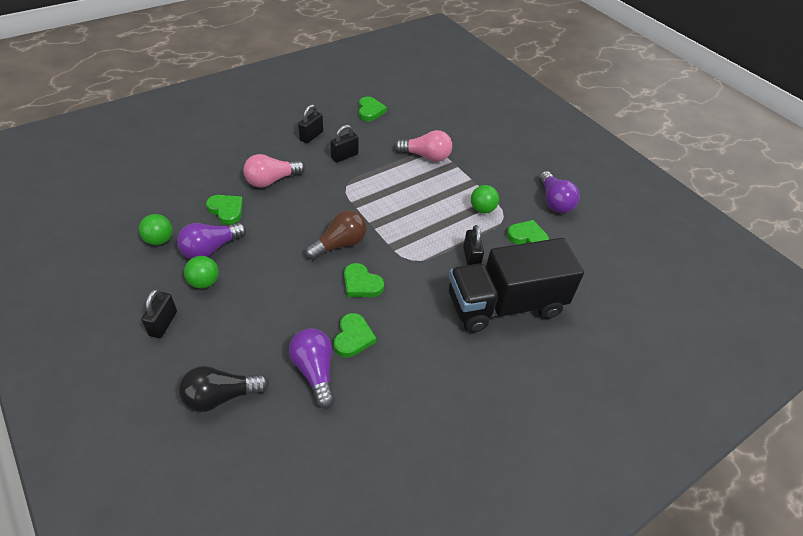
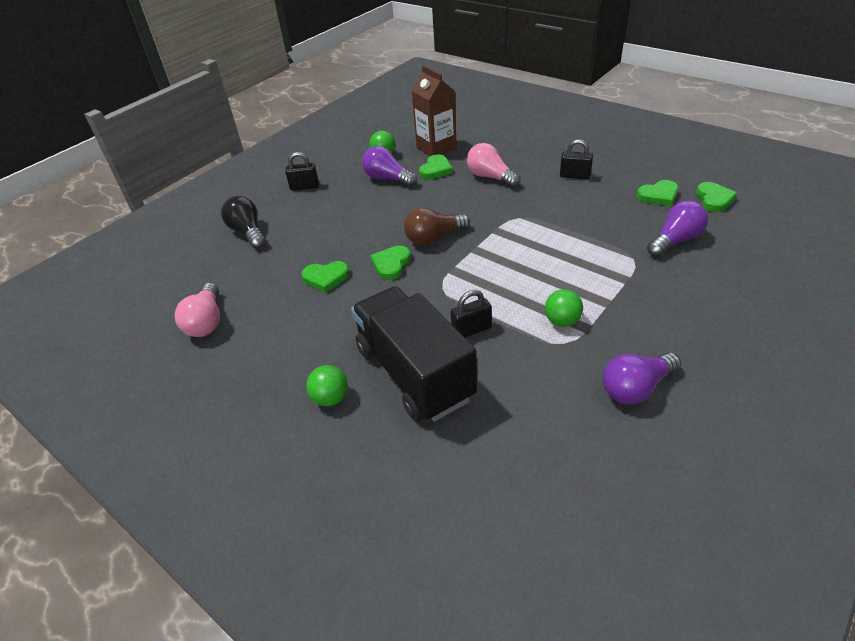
camera: 80 degrees right, 5 degrees down
green ball [184,256,219,289] -> green ball moved to [306,365,348,406]
purple light bulb [289,328,335,408] -> purple light bulb moved to [647,201,708,257]
brown light bulb [305,210,367,260] -> brown light bulb turned 120 degrees clockwise [404,207,470,245]
black padlock [330,125,359,163] -> none
pink light bulb [394,130,452,162] -> pink light bulb moved to [175,283,220,337]
green heart [507,220,549,244] -> green heart moved to [696,182,737,212]
none -> brown carton [411,65,457,156]

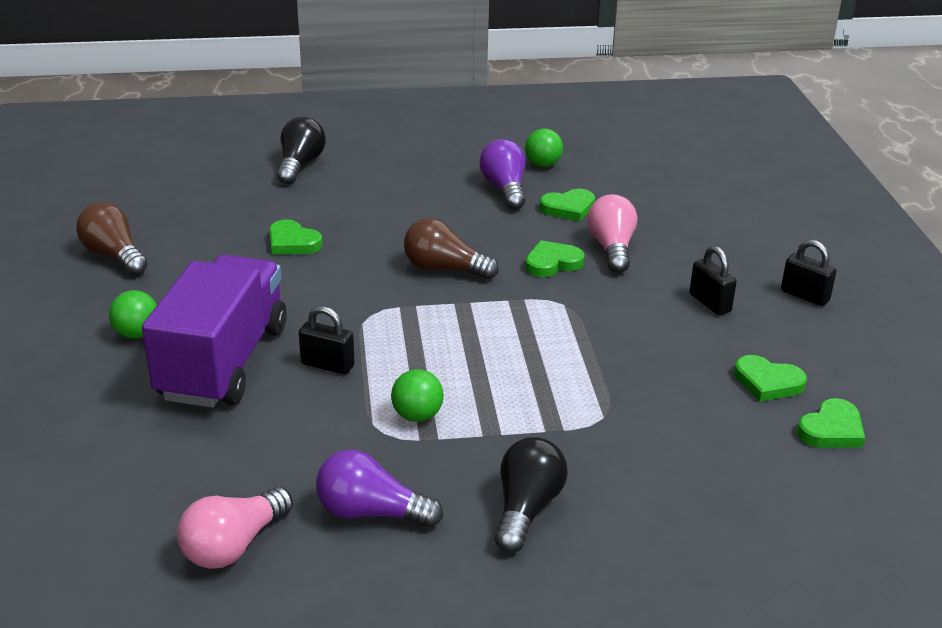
camera: 40 degrees right, 10 degrees down
pink light bulb [175,283,220,337] -> pink light bulb moved to [177,487,293,569]
black padlock [285,152,319,191] -> black padlock moved to [781,240,836,306]
black truck [351,286,477,421] -> purple truck [142,255,287,408]
green heart [371,246,411,280] -> green heart moved to [525,240,585,277]
brown carton [411,65,457,156] -> none
purple light bulb [647,201,708,257] -> none
none -> brown light bulb [76,202,148,276]
none -> black light bulb [495,437,568,553]

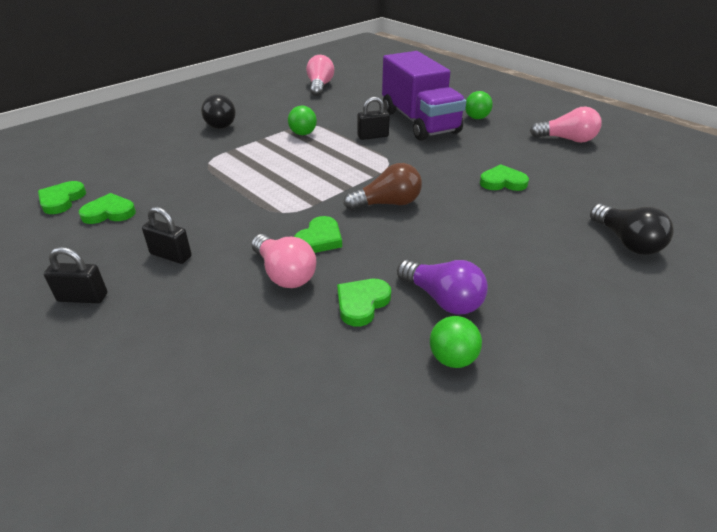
camera: 145 degrees right, 5 degrees up
brown light bulb [76,202,148,276] -> pink light bulb [530,106,602,143]
purple light bulb [316,450,443,528] -> none

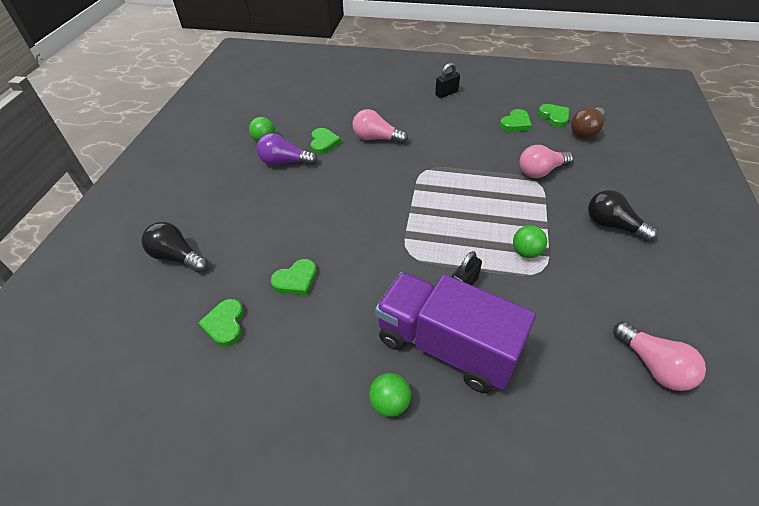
camera: 145 degrees right, 10 degrees up
black padlock [142,207,192,264] -> none
green heart [294,216,342,253] -> green heart moved to [198,299,244,347]
brown light bulb [344,163,422,210] -> brown light bulb moved to [571,107,605,139]
pink light bulb [530,106,602,143] -> pink light bulb moved to [519,145,573,178]

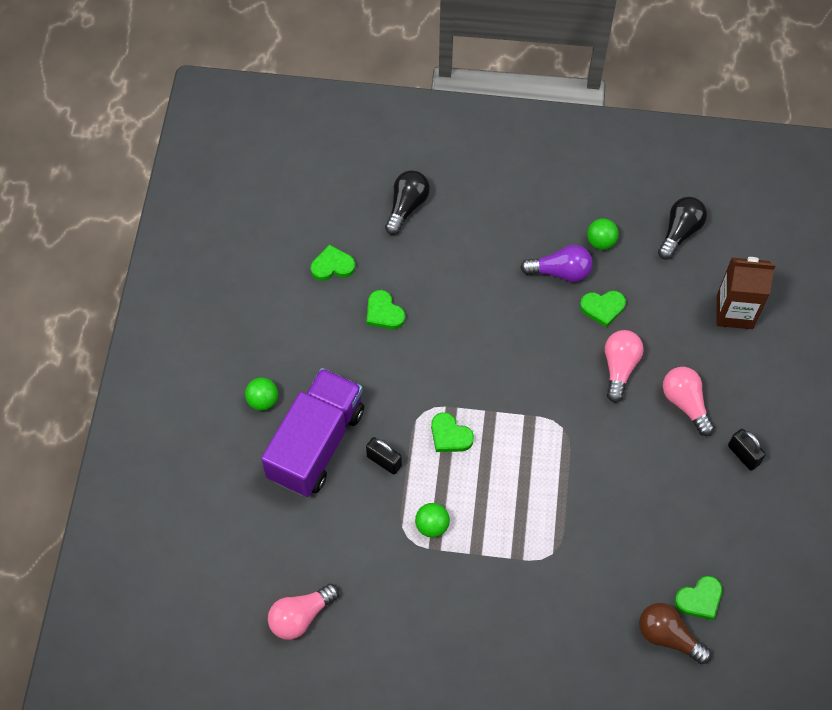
camera: 85 degrees right, 15 degrees up
purple light bulb [256,133,318,165] -> purple light bulb turned 90 degrees clockwise [520,245,593,282]
green heart [500,109,532,132] -> green heart moved to [431,412,474,452]
pink light bulb [519,145,573,178] -> pink light bulb moved to [663,367,715,436]
black light bulb [588,190,658,242] -> black light bulb moved to [658,197,707,260]
none -> brown carton [716,257,776,329]

